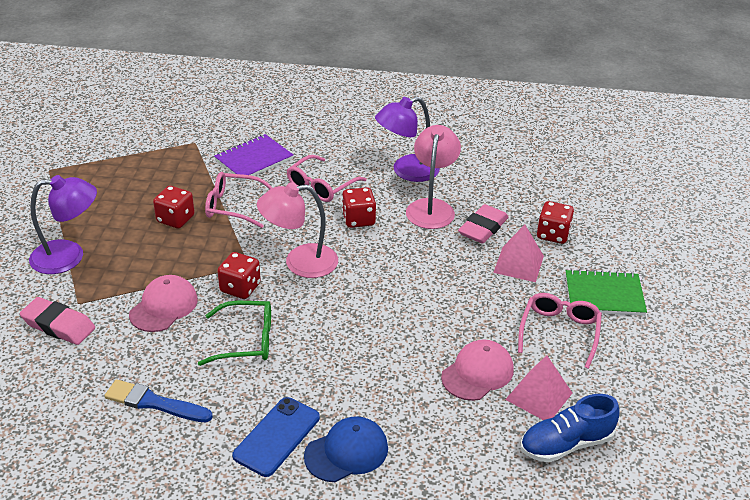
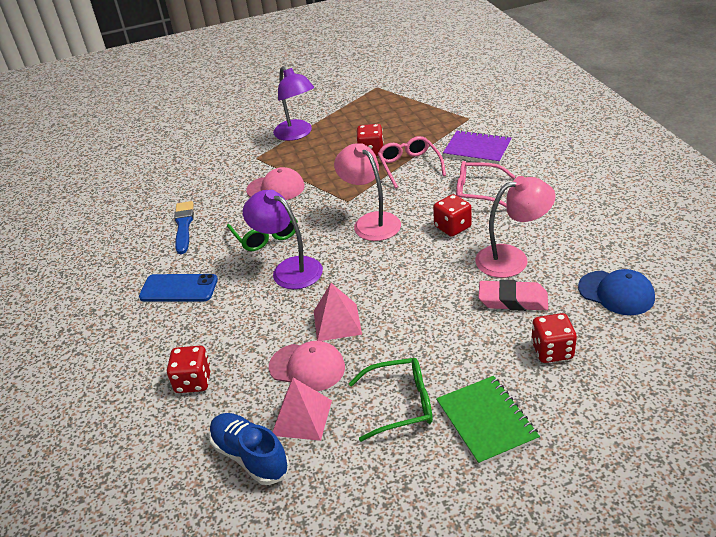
camera: 70 degrees right, 0 degrees up
pink eraser [20,297,95,345] -> none
red dice [218,252,261,299] -> red dice moved to [167,346,211,393]
blue cap [304,416,388,482] -> blue cap moved to [578,269,655,315]
purple lamp [375,97,440,182] -> purple lamp moved to [243,190,323,289]
pink pyramid [493,225,544,282] -> pink pyramid moved to [314,283,362,341]
pink glasses [518,293,602,369] -> green glasses [349,358,433,442]

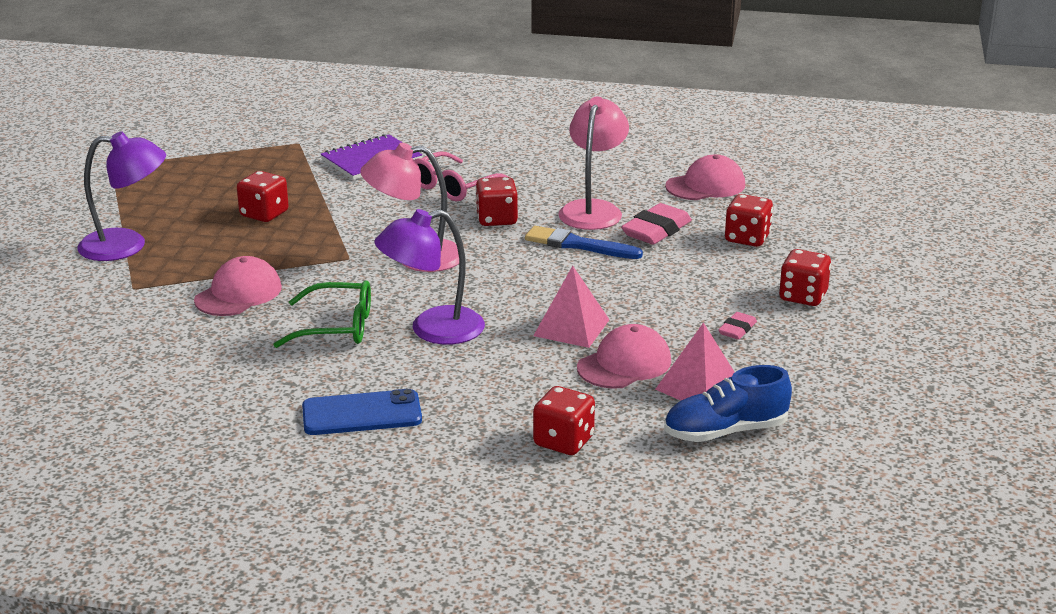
camera: 65 degrees left, 10 degrees down
blue phone [139,274,218,302] -> blue phone turned 45 degrees clockwise [302,389,422,435]
blue brush [174,201,194,254] -> blue brush moved to [525,226,643,259]
green glasses [349,358,433,442] -> pink eraser [718,312,757,340]
pink glasses [378,136,446,188] -> none
green notebook [436,376,540,465] -> red dice [779,249,831,306]
blue cap [578,269,655,315] -> pink cap [665,155,745,200]

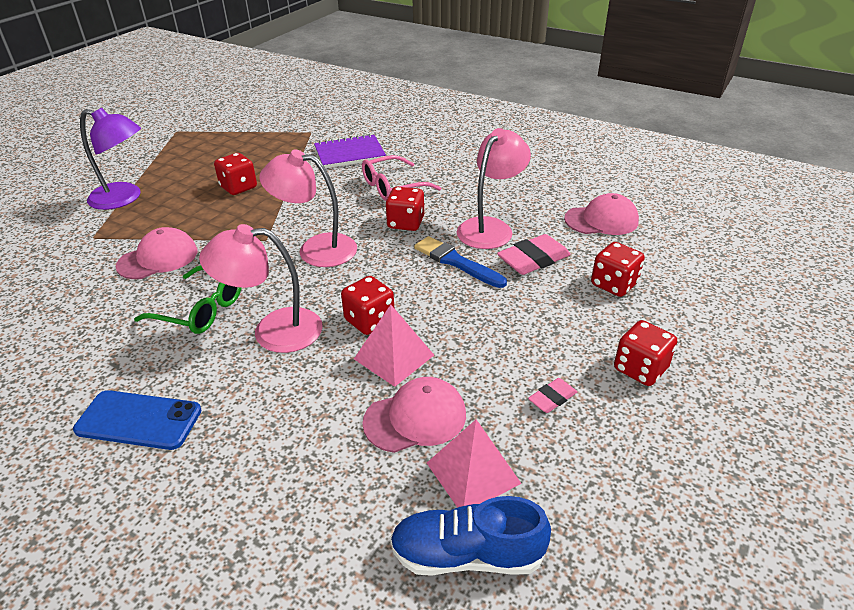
camera: 20 degrees right, 10 degrees up
purple lamp [375,209,485,345] -> pink lamp [199,224,323,353]
red dice [533,386,595,455] -> red dice moved to [341,276,395,335]

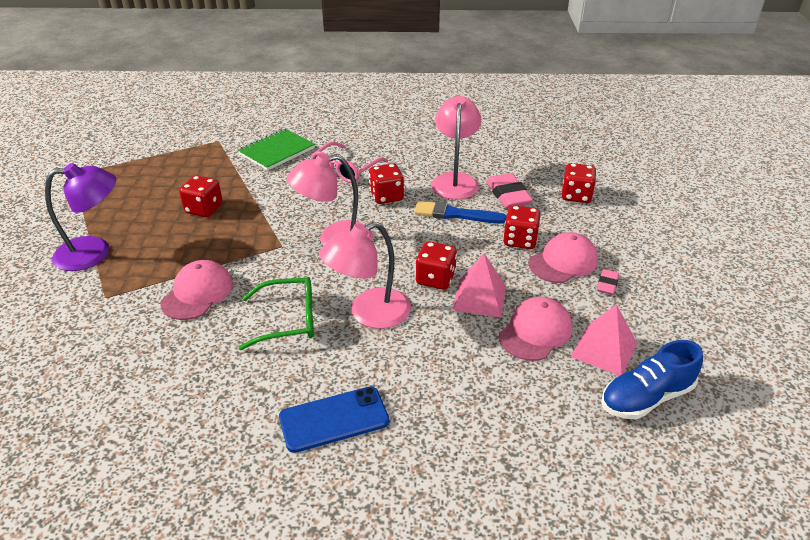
camera: 30 degrees left, 0 degrees up
purple notebook [314,134,386,168] -> green notebook [238,129,315,171]
pink eraser [497,234,571,275] -> pink eraser turned 45 degrees counterclockwise [486,173,533,208]
pink cap [564,193,639,235] -> pink cap moved to [529,232,598,283]
red dice [614,320,677,386] -> red dice moved to [503,205,541,249]

